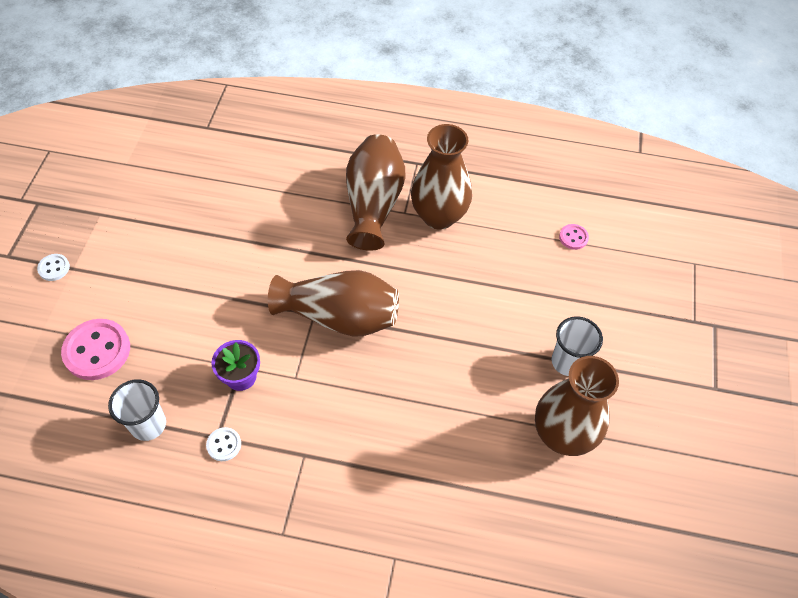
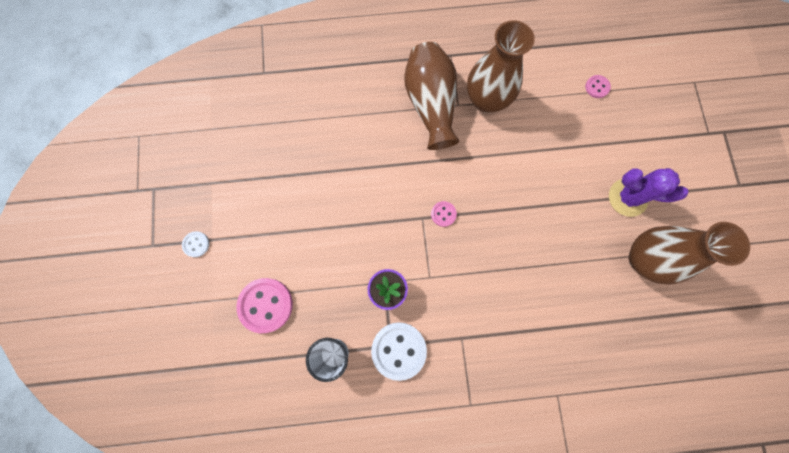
camera: 15 degrees left, 20 degrees up
white button [206,427,241,461] -> white button [371,322,427,381], size x2.02
brown vase [268,270,399,337] -> pink button [431,201,457,227]
white cup [552,316,603,376] -> purple cactus [609,168,688,217]

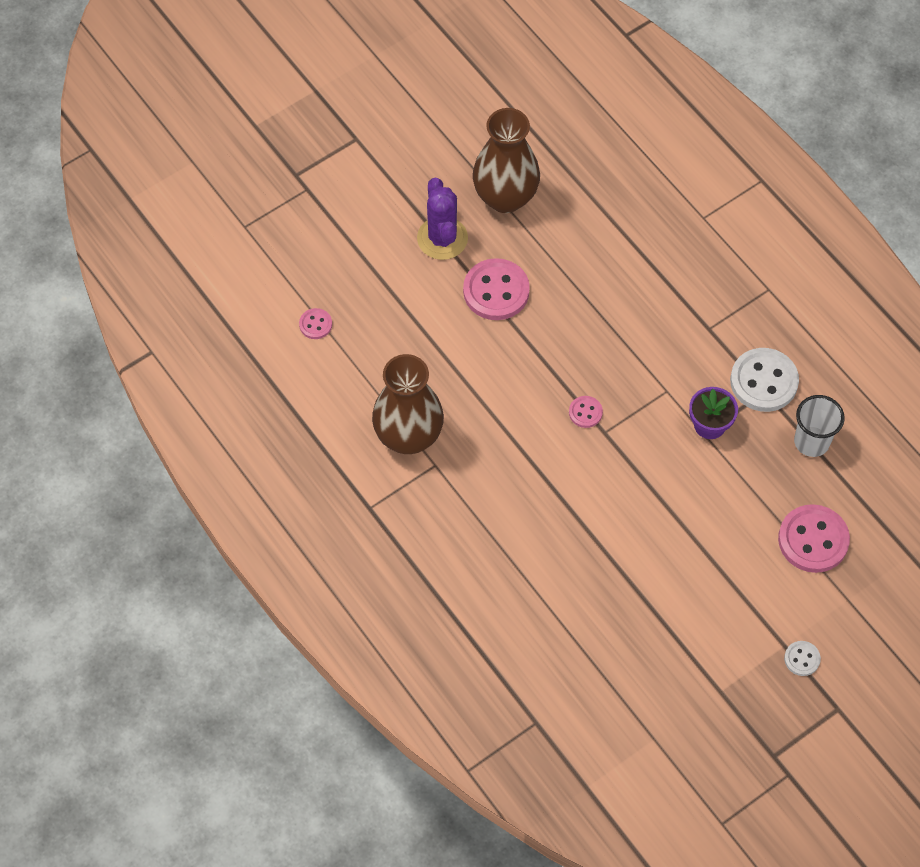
camera: 120 degrees left, 15 degrees down
brown vase [404,42,460,150] -> none
none -> pink button [463,258,530,320]

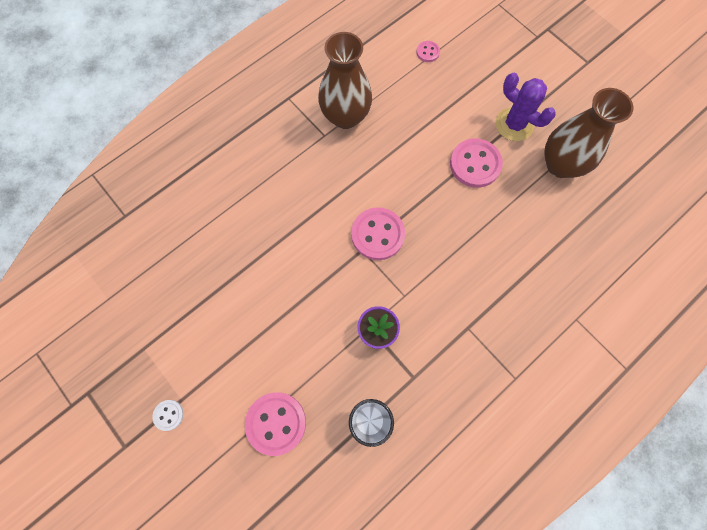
camera: 85 degrees right, 10 degrees up
purple cactus [417,178,468,260] -> purple cactus turned 60 degrees clockwise [496,73,556,141]
pink button [569,396,603,428] -> pink button [351,207,405,260], size x2.02
white button [730,348,799,412] -> none

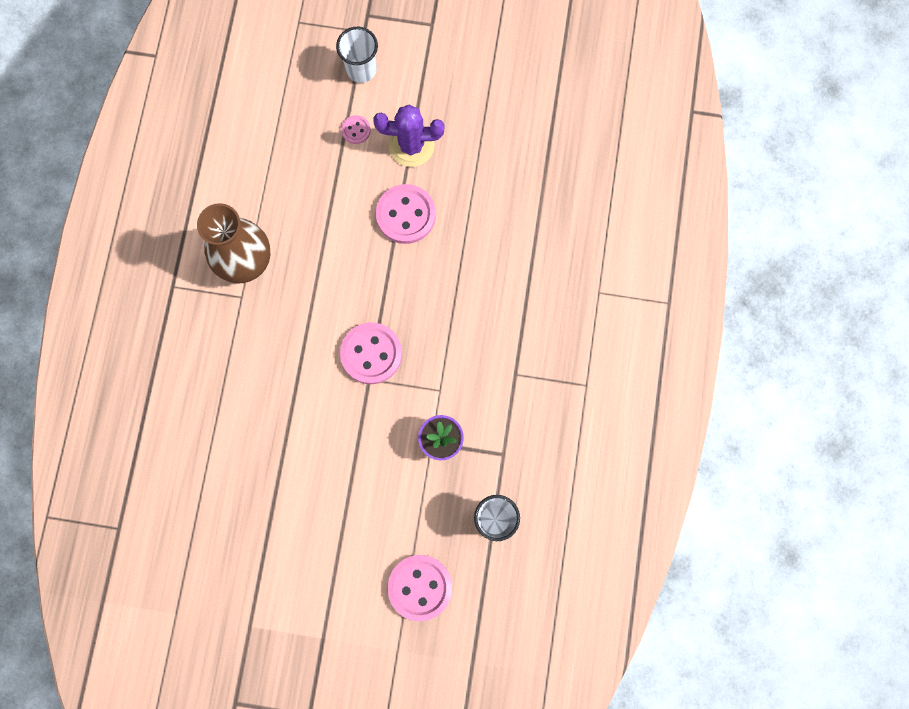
camera: 40 degrees left, 5 degrees up
white button [152,400,184,431] -> none
pink button [416,41,440,62] -> pink button moved to [341,115,371,144]
brown vase [545,88,633,178] -> none
none -> white cup [336,27,378,83]

